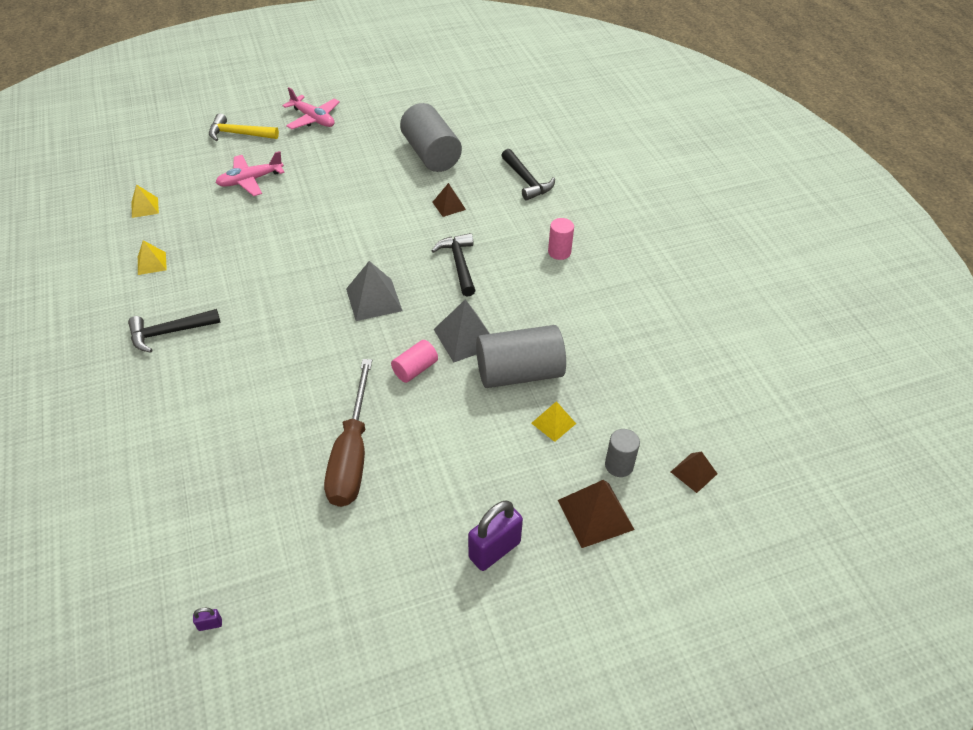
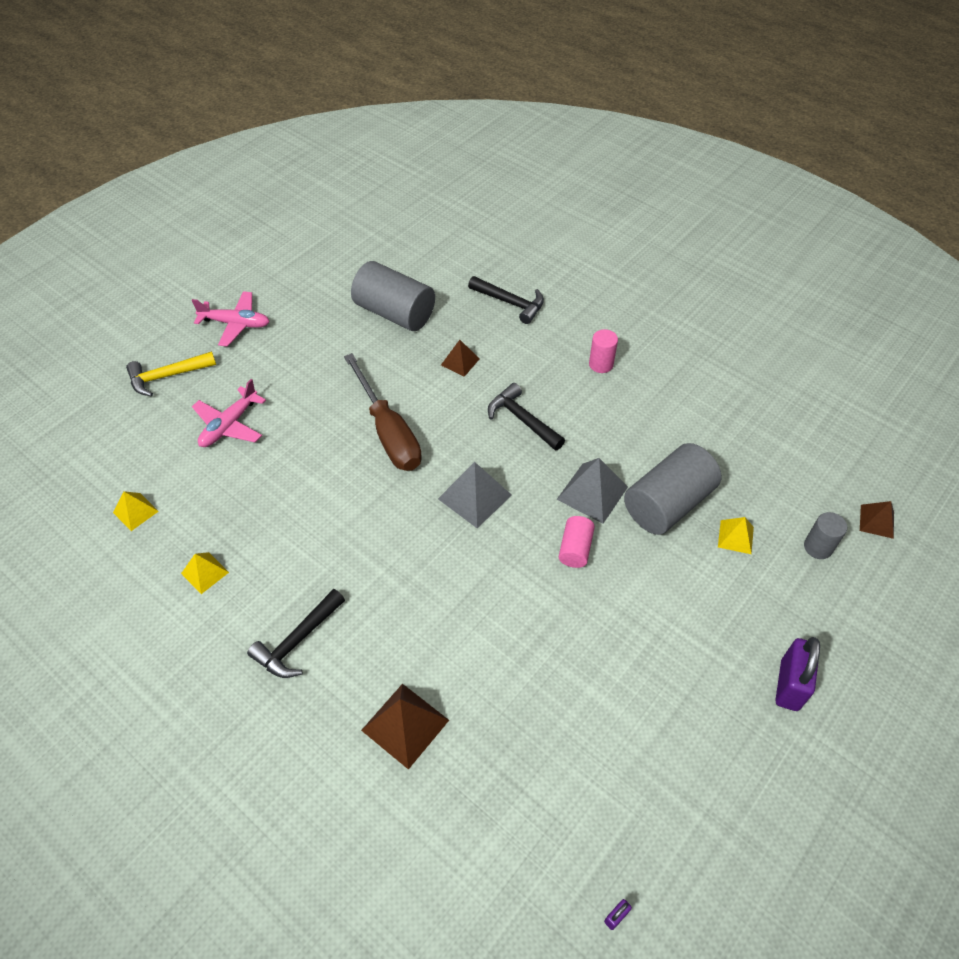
camera: 30 degrees left, 5 degrees up
brown screwdriver [324,359,372,507] -> brown screwdriver moved to [344,353,422,471]
brown pyramid [558,480,635,548] -> brown pyramid moved to [361,684,449,770]

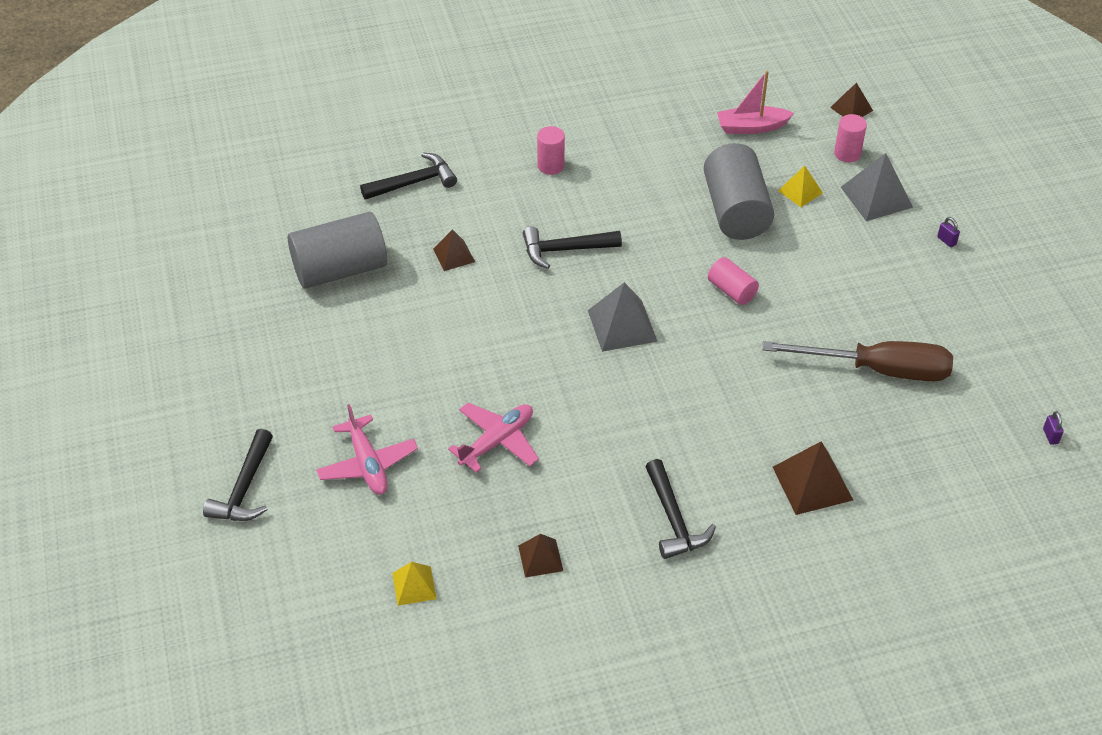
camera: 55 degrees left, 5 degrees down
yellow hammer [126,351,216,396] -> black hammer [203,429,273,521]
yellow pyramid [181,552,229,594] -> brown pyramid [518,534,563,578]
pink plane [192,291,270,347] -> pink plane moved to [448,403,539,473]
brown screwdriver [344,353,422,471] -> brown screwdriver moved to [762,341,953,381]
grey pyramid [557,458,628,524] -> grey pyramid moved to [841,153,913,221]
purple padlock [776,637,820,711] -> purple padlock [937,217,960,247], size x0.41
grey cylinder [804,512,847,559] -> pink cylinder [834,114,867,162]
none -> pink boat [717,71,794,134]

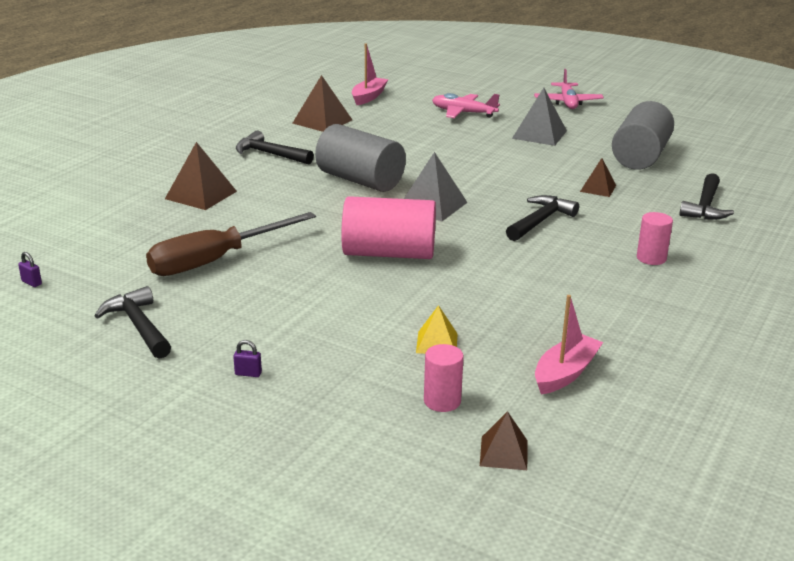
camera: 135 degrees right, 20 degrees down
black hammer [203,429,273,521] -> black hammer moved to [94,286,171,359]
yellow pyramid [392,562,437,606] -> pink boat [352,43,388,105]
pink plane [448,403,539,473] -> pink plane moved to [534,69,604,109]
brown pyramid [518,534,563,578] -> brown pyramid [293,75,352,132], size x1.65
grey cylinder [704,143,774,240] -> grey cylinder moved to [315,124,406,192]
pink cylinder [708,257,759,305] -> pink cylinder [341,196,436,259], size x1.97
grey pyramid [841,153,913,221] -> grey pyramid moved to [512,88,567,146]

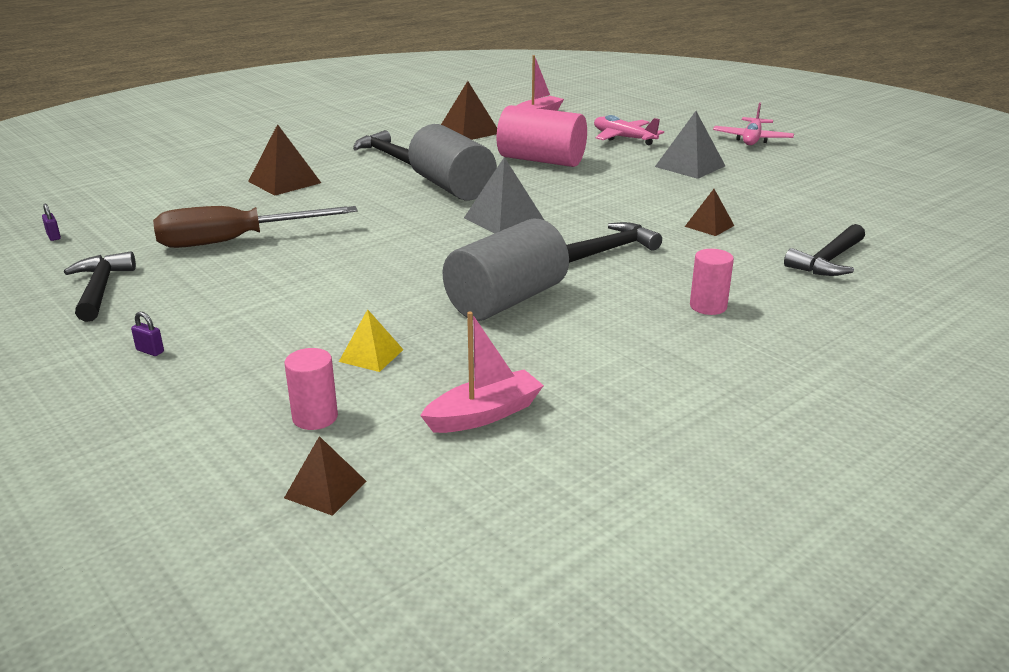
camera: 20 degrees right, 0 degrees up
pink cylinder [341,196,436,259] -> pink cylinder moved to [497,105,587,167]
grey cylinder [612,101,674,170] -> grey cylinder moved to [443,218,569,321]

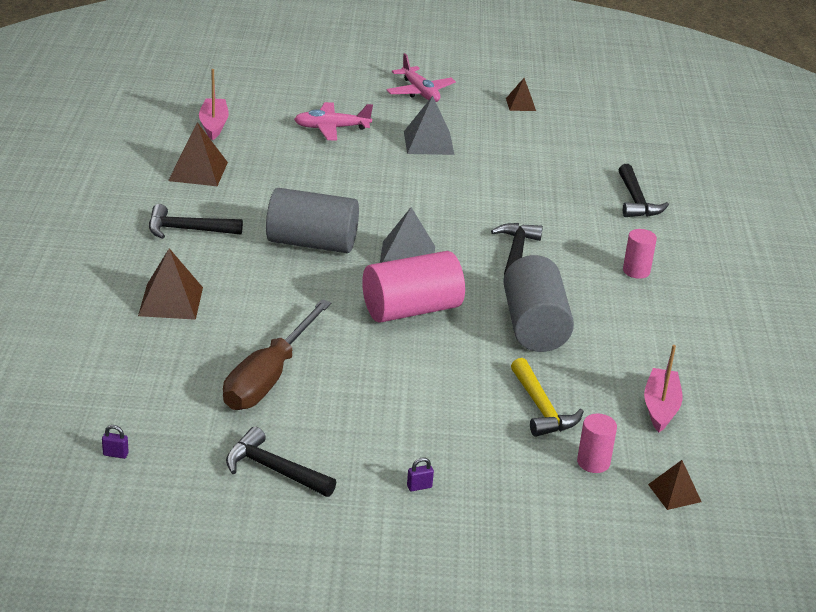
camera: 50 degrees left, 5 degrees up
yellow pyramid [339,309,404,372] -> yellow hammer [511,358,584,437]
pink cylinder [497,105,587,167] -> pink cylinder moved to [362,251,465,323]
brown pyramid [685,189,734,236] -> brown pyramid moved to [506,78,536,111]

